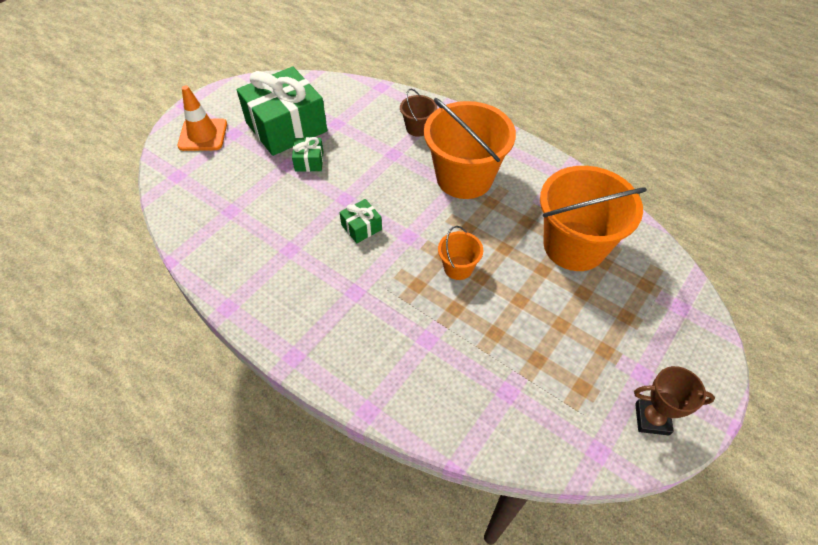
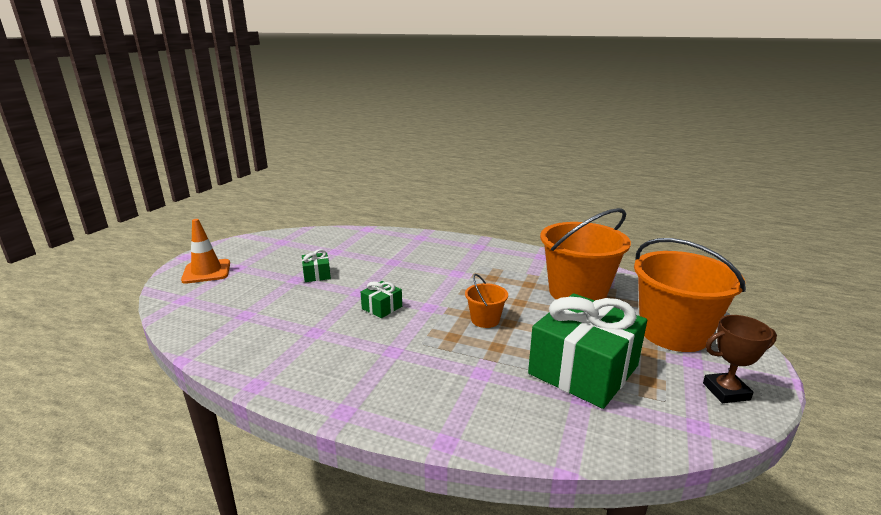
camera: 15 degrees left, 30 degrees down
green gift [237,67,327,156] -> green gift moved to [528,293,647,409]
brown bucket [400,89,437,137] -> none
orange bucket [424,98,516,199] -> orange bucket moved to [634,238,746,352]

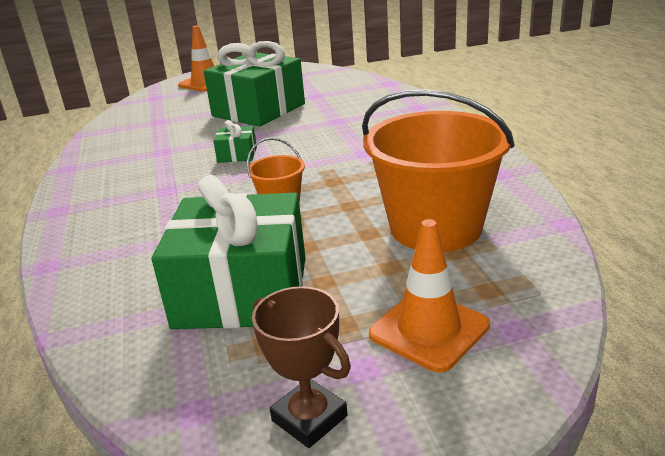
camera: 55 degrees right, 5 degrees up
green gift [302,249,331,282] -> green gift [204,41,305,127], size x2.31
orange bucket [634,238,746,352] -> orange traffic cone [369,219,490,372]

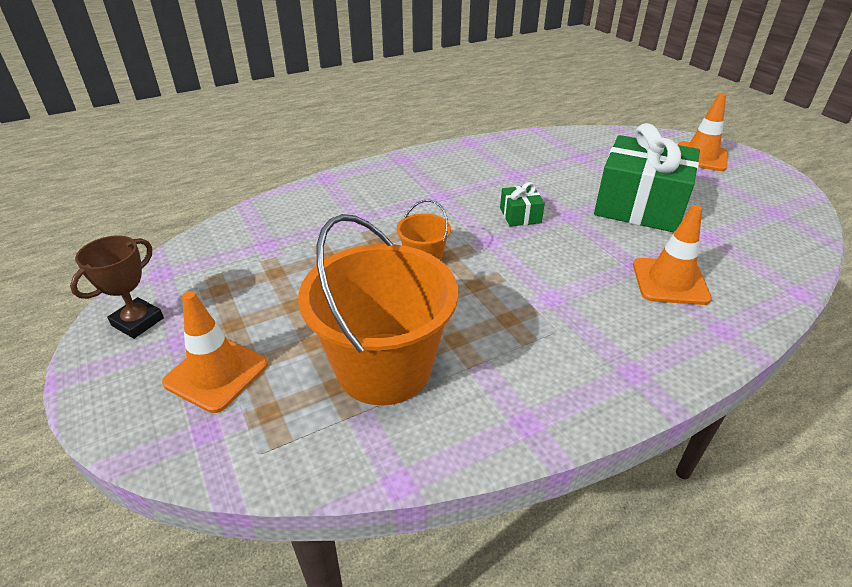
camera: 75 degrees right, 10 degrees up
green gift [152,175,306,329] -> none
none -> orange traffic cone [633,205,712,305]

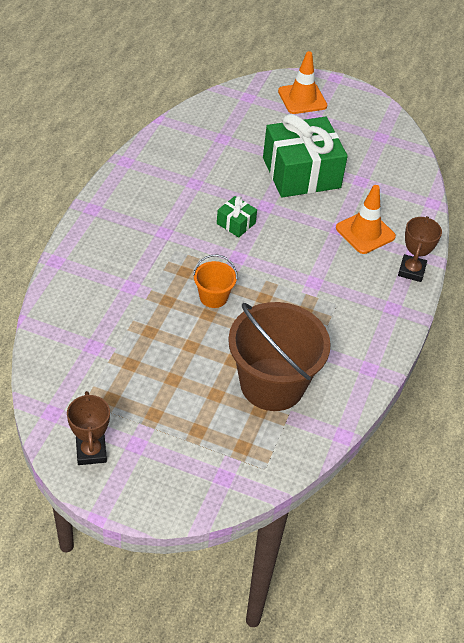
camera: 45 degrees left, 10 degrees up
orange traffic cone [162,291,268,413] -> none
orange bucket [298,214,458,405] -> brown bucket [228,302,331,411]
none -> brown trophy [398,216,442,282]

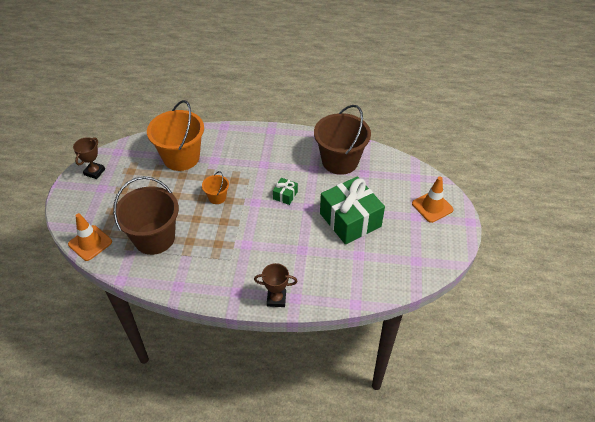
camera: 80 degrees right, 0 degrees up
brown trophy [67,391,110,465] -> brown trophy turned 45 degrees counterclockwise [73,137,105,179]
orange traffic cone [336,185,396,254] -> orange traffic cone moved to [68,213,112,261]
none -> orange bucket [147,100,204,171]
none -> brown bucket [314,105,371,175]

